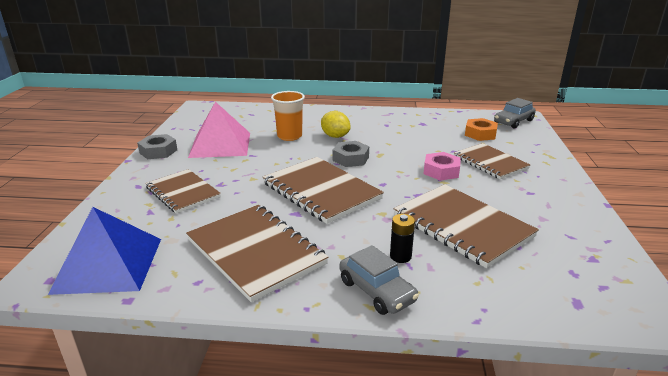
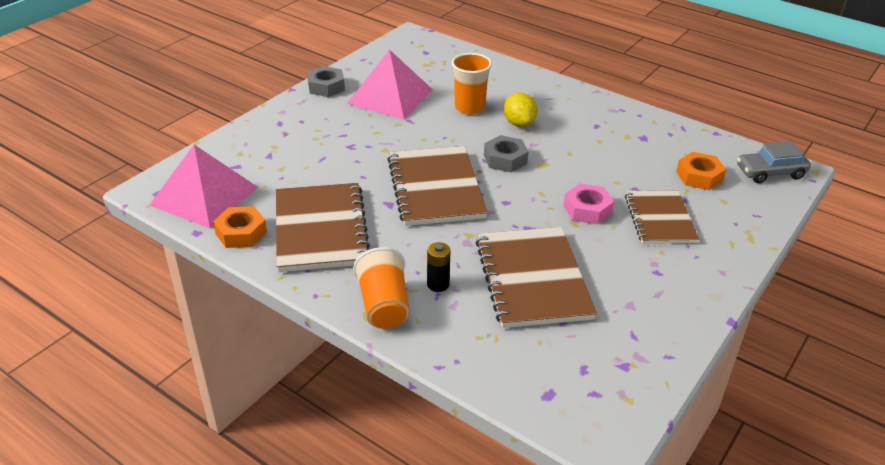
camera: 30 degrees right, 10 degrees up
blue pyramid [48,207,161,295] -> pink pyramid [149,145,258,228]
brown notebook [145,169,221,214] -> none
grey car [339,245,419,315] -> orange cup [353,247,410,329]
none -> orange nut [213,206,267,248]

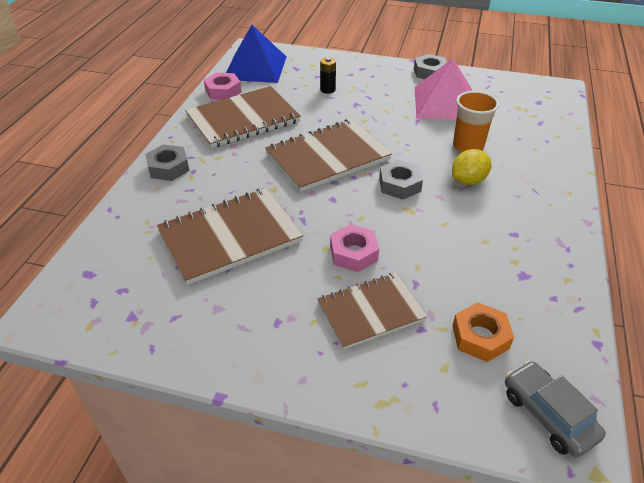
camera: 70 degrees right, 5 degrees up
pink pyramid [149,145,258,228] -> blue pyramid [226,25,287,83]
orange nut [213,206,267,248] -> pink nut [204,73,242,100]
orange cup [353,247,410,329] -> grey nut [145,145,190,181]
black battery [427,242,450,292] -> black battery moved to [320,57,336,94]

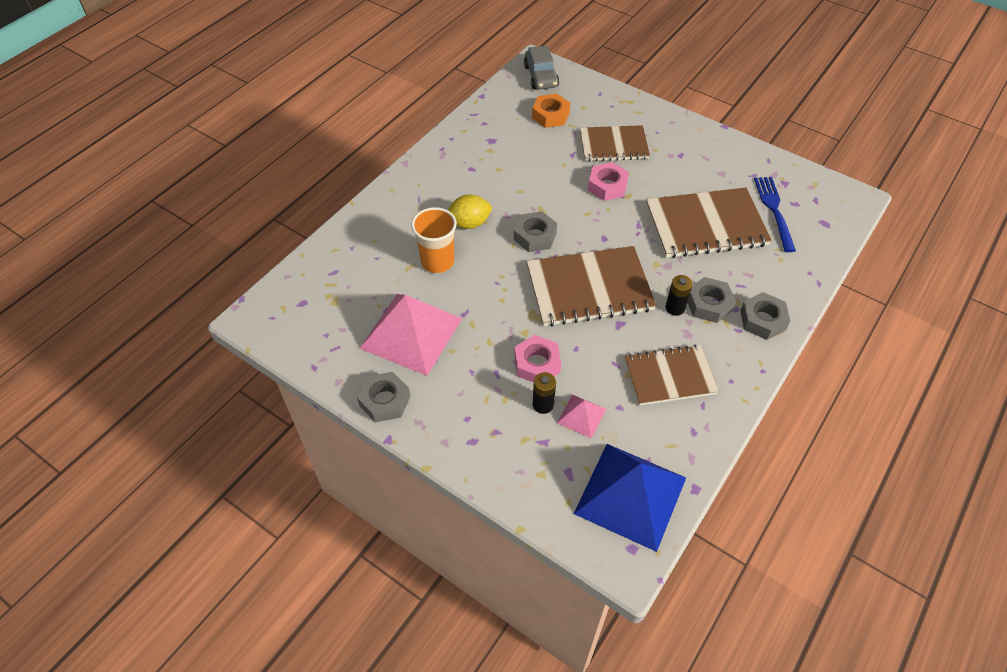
camera: 160 degrees left, 10 degrees up
brown notebook [185,86,301,148] -> brown notebook [624,345,719,406], size x0.66
pink nut [204,73,242,100] -> pink nut moved to [515,335,561,383]
none -> pink pyramid [557,394,606,438]
none -> black battery [666,275,693,316]
none -> grey nut [687,277,736,323]
none -> blue fork [754,177,796,252]

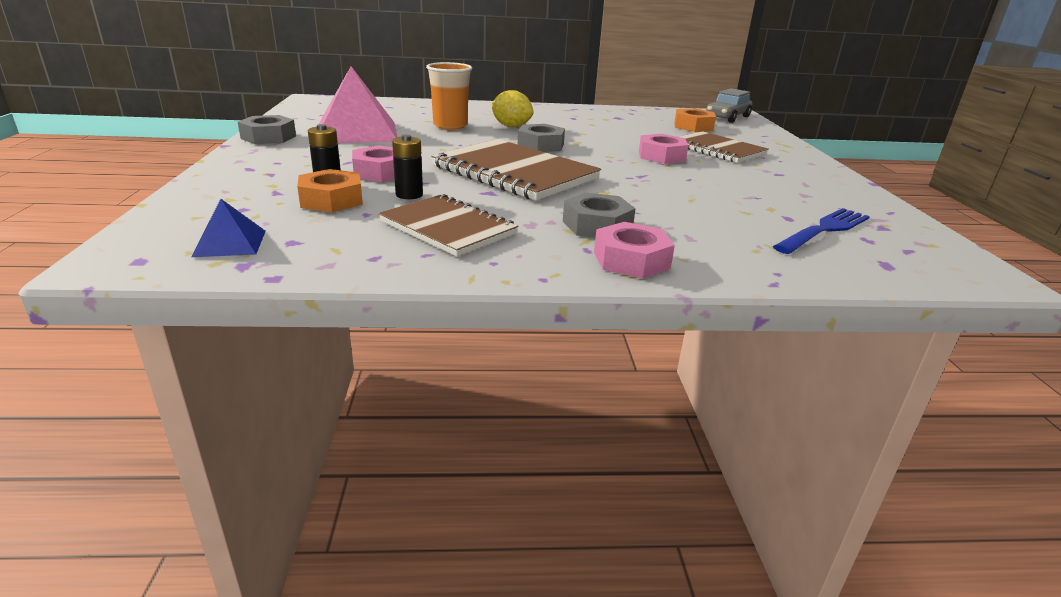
camera: 50 degrees right, 25 degrees down
pink pyramid [557,394,606,438] -> orange nut [297,169,363,212]
blue pyramid [574,444,686,552] -> blue pyramid [192,199,266,257], size x0.46
brown notebook [646,188,772,258] -> none
black battery [666,275,693,316] -> black battery moved to [392,134,423,199]
grey nut [740,292,790,340] -> pink nut [594,222,675,279]

